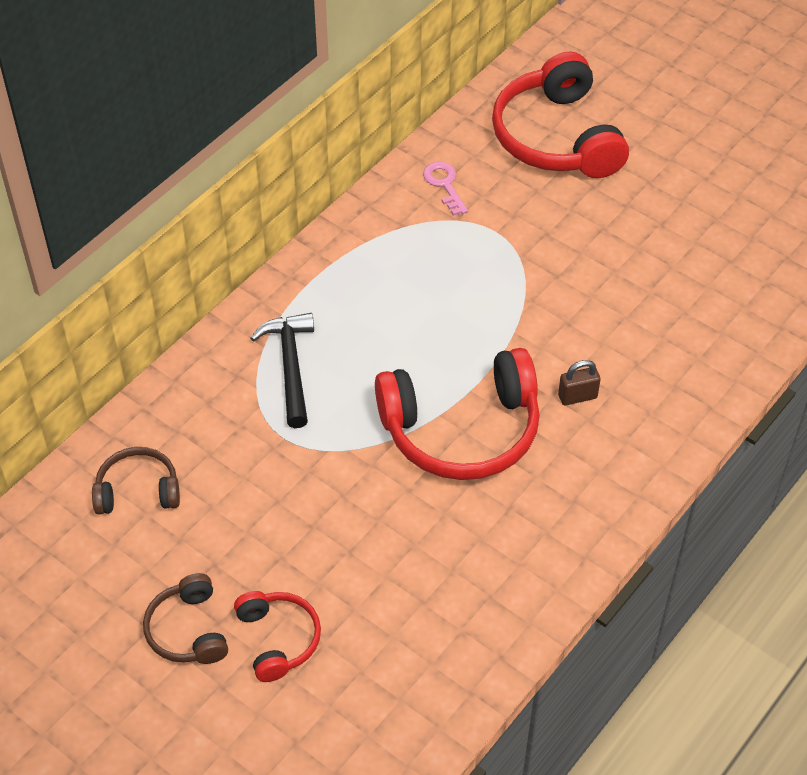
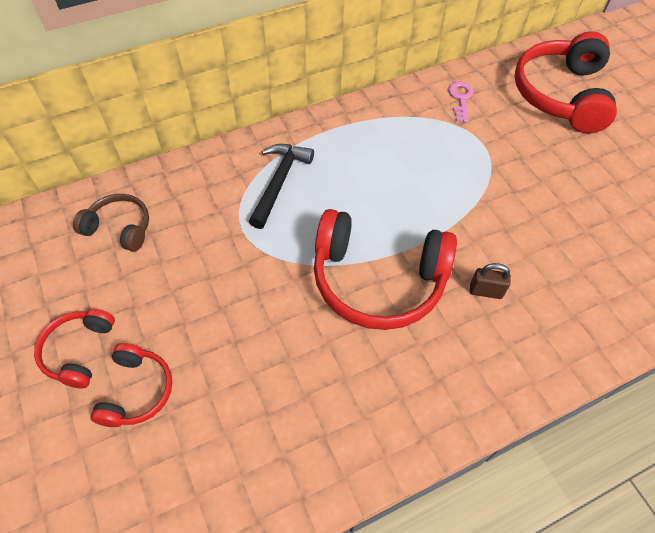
camera: 25 degrees right, 5 degrees up
brown headphones [143,573,228,664] -> red headphones [34,309,115,388]

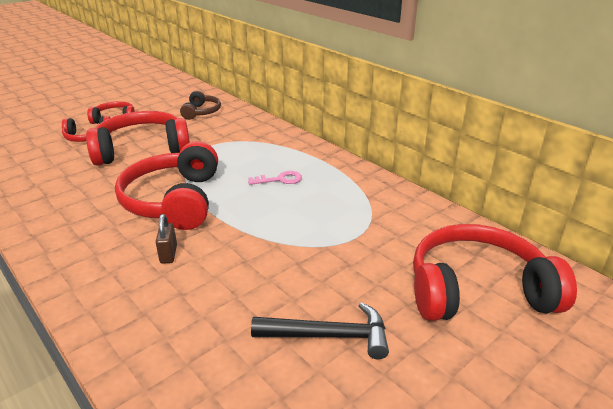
camera: 75 degrees right, 25 degrees down
black hammer [249,144,314,229] -> black hammer moved to [251,302,389,359]
pink key [448,81,474,122] -> pink key moved to [248,171,302,185]
none -> red headphones [86,111,190,166]

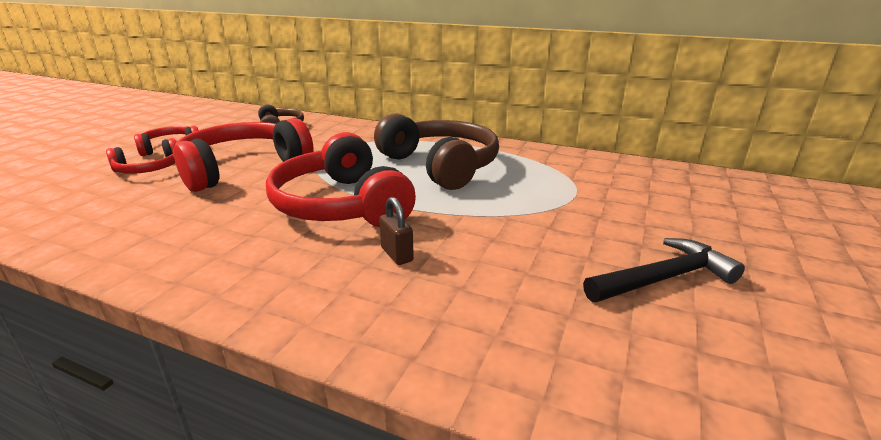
camera: 25 degrees left, 5 degrees down
pink key [248,171,302,185] -> brown headphones [374,113,499,190]
red headphones [413,224,577,321] -> none

